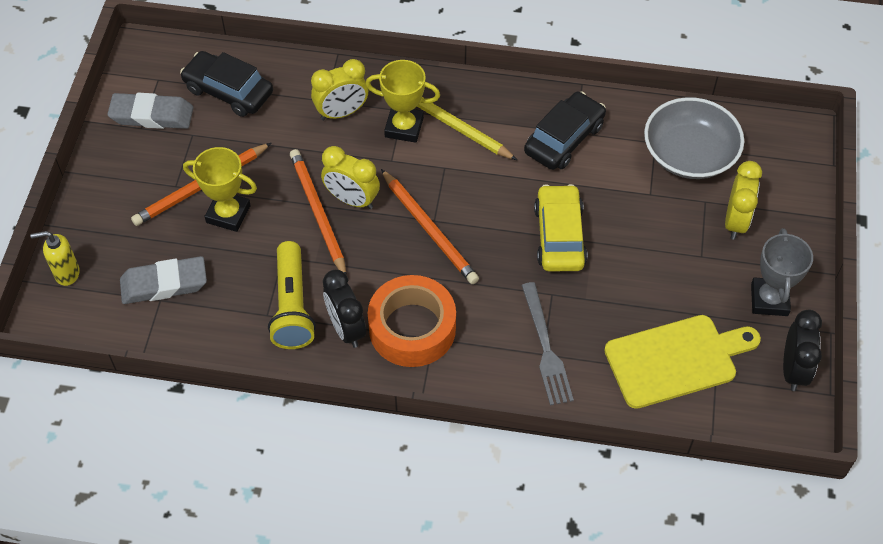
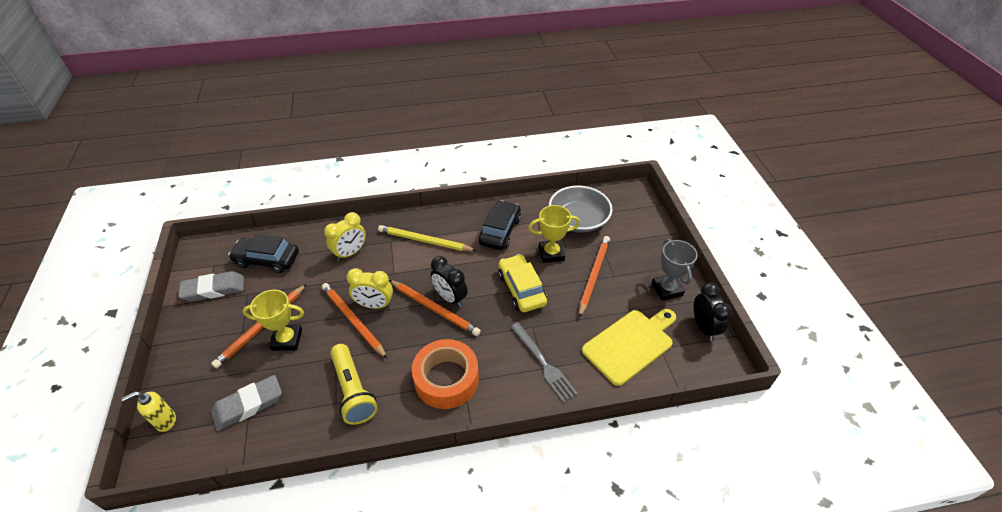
camera: 20 degrees left, 10 degrees down
black clock [323,270,366,348] -> black clock moved to [431,256,468,307]
yellow trophy [366,60,440,143] -> yellow trophy moved to [528,205,580,263]
yellow clock [725,161,762,240] -> none
none -> orange pencil [579,236,610,318]

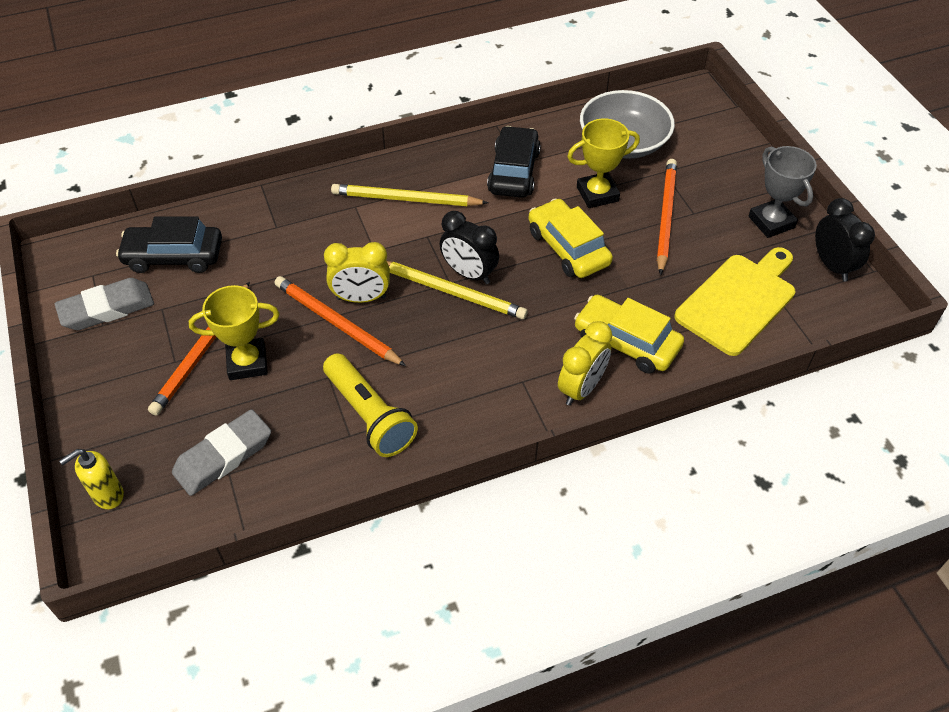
camera: 10 degrees left, 5 degrees up
yellow clock [324,212,366,261] -> yellow clock moved to [558,321,612,405]
orange pencil [389,280,481,336] -> yellow pencil [387,261,528,319]
orange tape [412,339,479,409] -> none
grey fork [511,322,578,403] -> yellow car [574,295,684,374]

